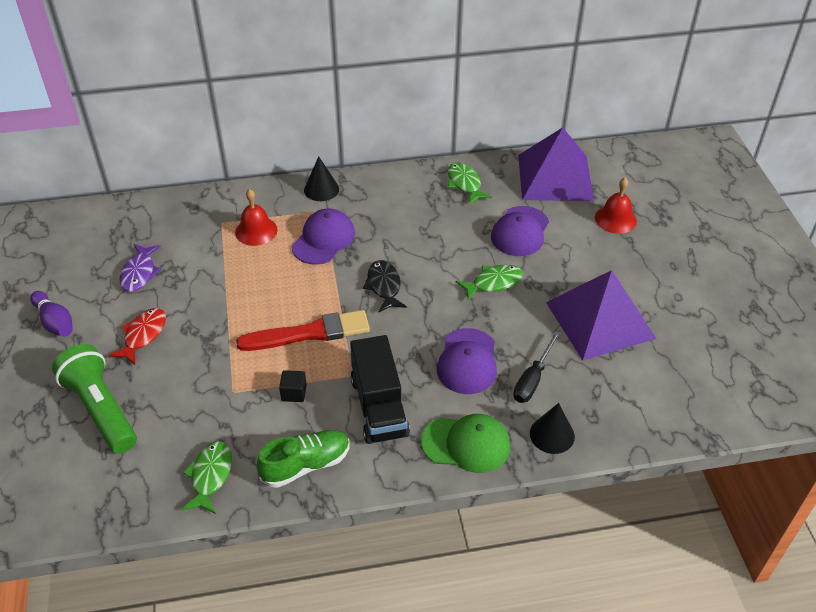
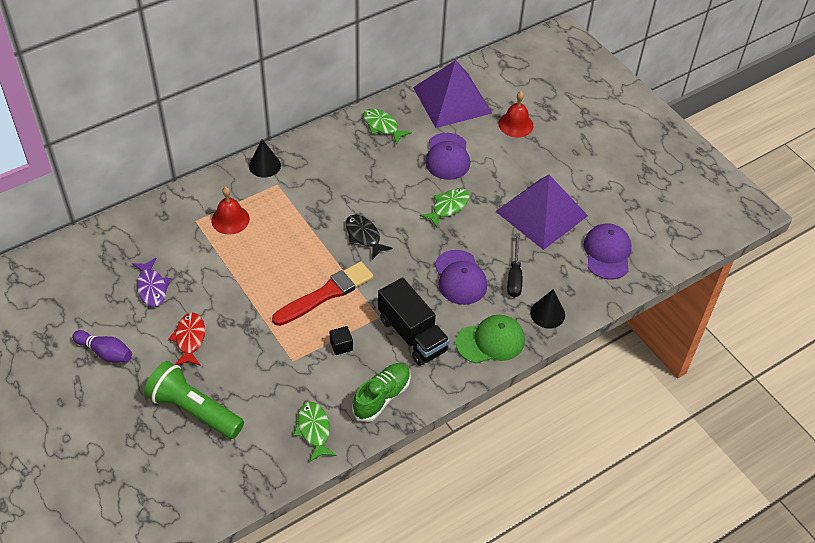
camera: 25 degrees left, 5 degrees up
purple cap [292,208,355,265] -> purple cap moved to [584,223,631,279]

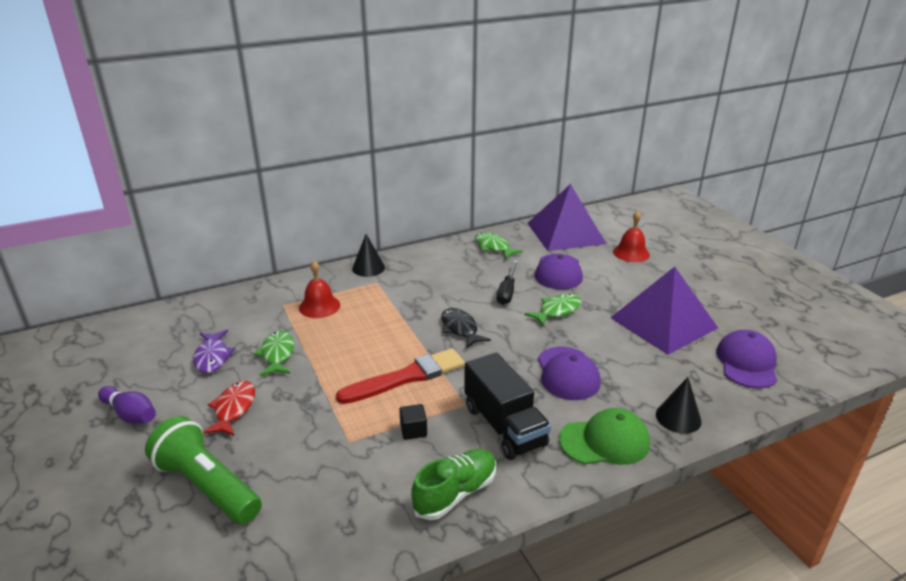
camera: 10 degrees right, 20 degrees down
green fish [293,402,337,462] -> green fish moved to [254,330,294,376]
black screwdriver [507,234,522,297] -> black screwdriver moved to [497,260,518,305]

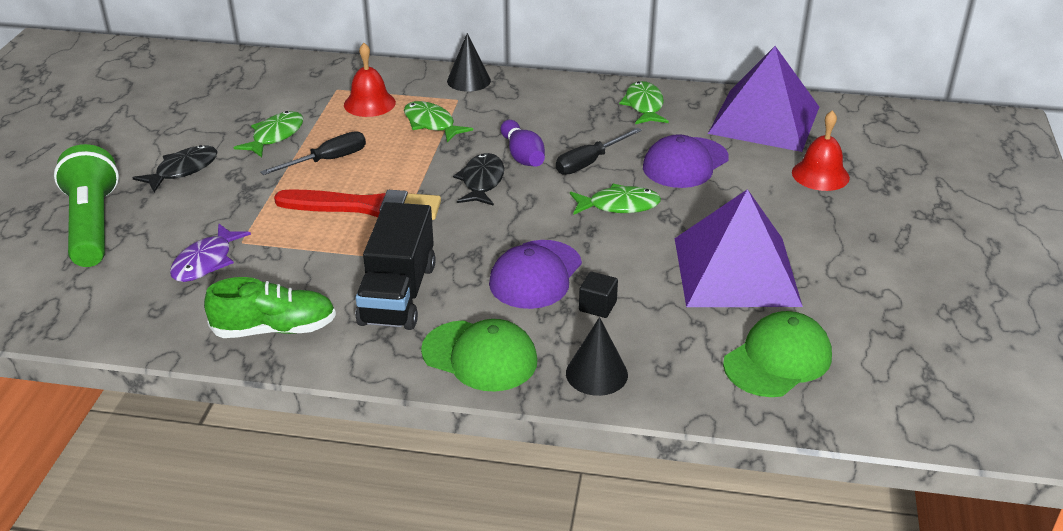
camera: 35 degrees right, 5 degrees up
purple bowling pin [98,386,156,424] -> purple bowling pin moved to [501,120,545,167]
purple fish [193,330,235,373] -> purple fish moved to [170,223,251,282]
red fish [203,381,255,436] -> black fish [132,145,217,192]
black cube [399,404,427,440] -> black cube moved to [579,272,618,318]
purple cap [716,330,777,388] -> green cap [723,311,832,397]
none -> black screwdriver [260,131,366,175]
none -> green fish [404,101,473,142]

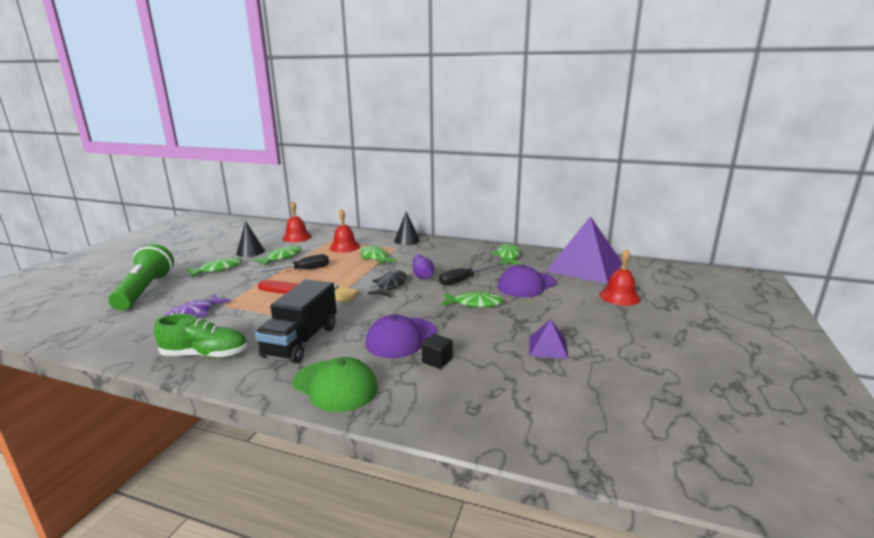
camera: 10 degrees right, 15 degrees down
black fish [132,145,217,192] -> green fish [185,256,242,277]
black cone [566,317,628,396] -> black cone moved to [236,221,265,257]
purple pyramid [675,189,803,307] -> purple pyramid [529,319,568,359], size x0.44
green cap [723,311,832,397] -> none
none -> red bell [282,201,312,242]

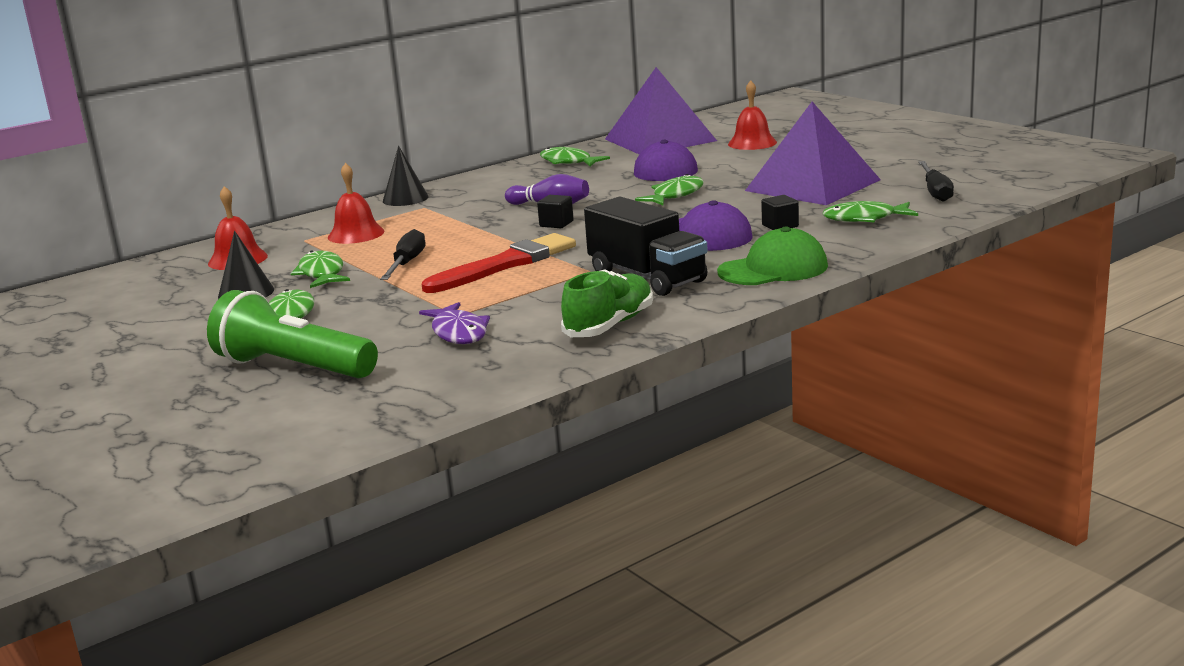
camera: 55 degrees left, 0 degrees up
green fish [361,245,397,265] -> green fish moved to [822,201,918,222]
black fish [368,270,407,297] -> black cube [537,195,574,228]
black screwdriver [439,264,501,285] -> black screwdriver moved to [918,161,954,202]
purple pyramid [529,319,568,359] -> purple pyramid [745,102,881,205], size x2.27

